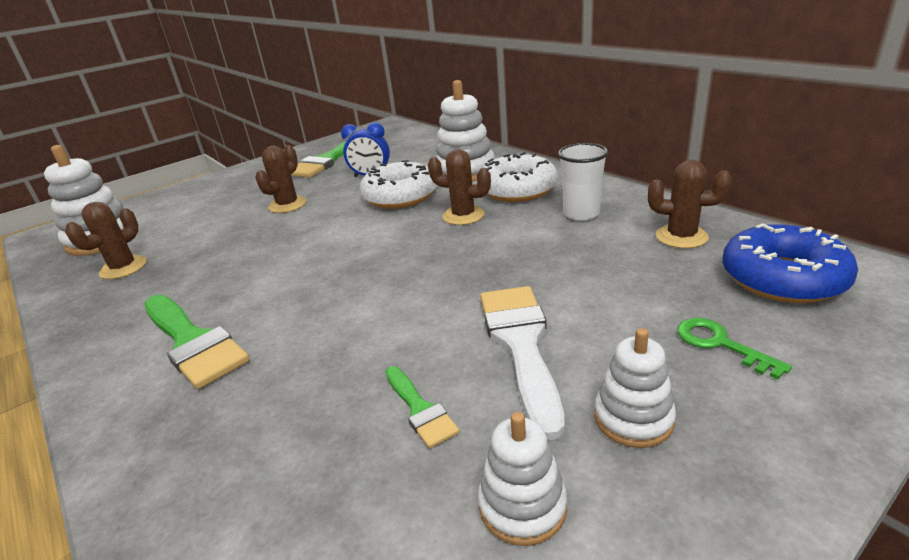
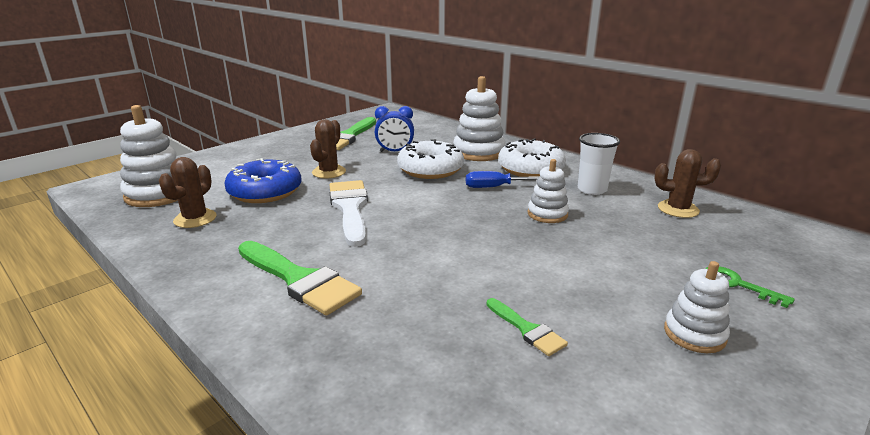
camera: 10 degrees left, 5 degrees down
brown cactus [428,149,491,225] -> blue screwdriver [466,171,540,188]
white stacking toy [478,412,567,546] -> white stacking toy moved to [527,159,569,223]
white brush [480,286,565,440] -> white brush moved to [330,180,368,247]
blue donut [722,224,858,303] -> blue donut moved to [225,158,302,203]

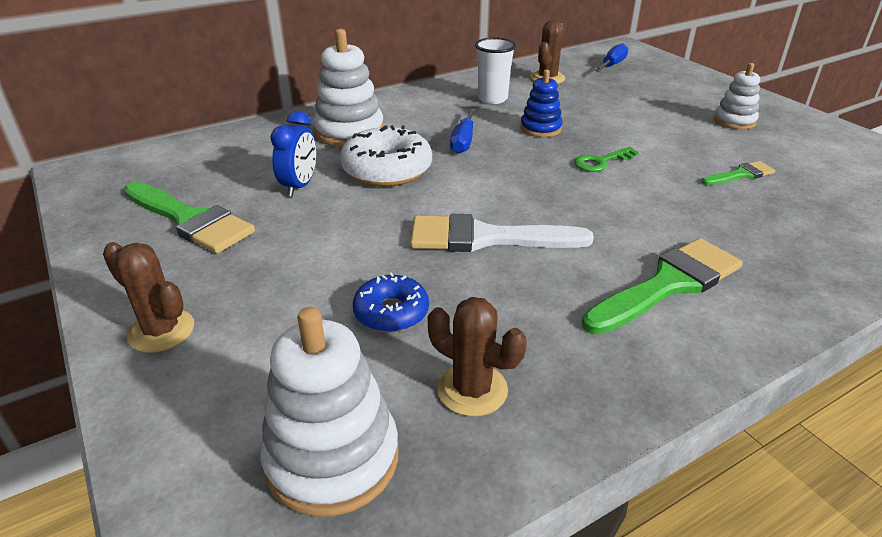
camera: 75 degrees left, 10 degrees up
blue donut [225,158,302,203] -> blue donut [353,272,429,332], size x0.61
brown cactus [310,119,346,178] -> brown cactus moved to [103,242,194,353]
white donut [498,138,566,177] -> none
white stacking toy [527,159,569,223] -> blue stacking toy [520,69,563,137]
green key [705,266,795,308] -> green key moved to [574,147,639,172]
none -> blue screwdriver [594,43,628,72]

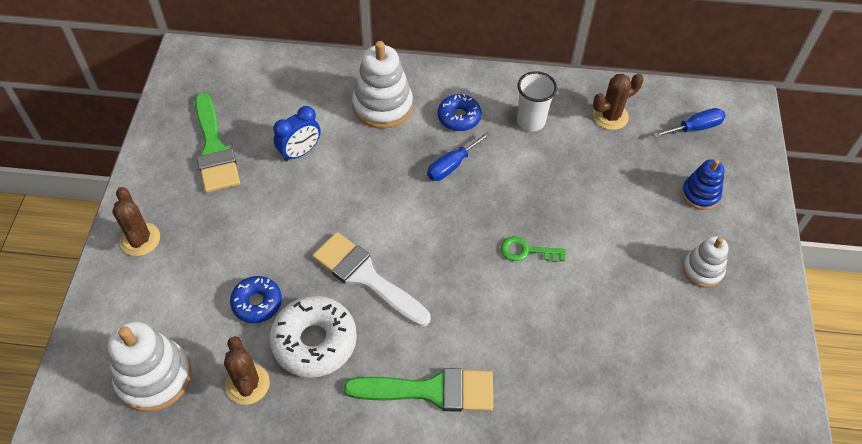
camera: 35 degrees right, 20 degrees up
white donut [340,125,432,187] -> white donut moved to [270,296,357,378]
blue stacking toy [520,69,563,137] -> blue stacking toy moved to [681,159,725,210]
green brush [702,161,775,185] -> none
none -> blue donut [438,94,482,131]

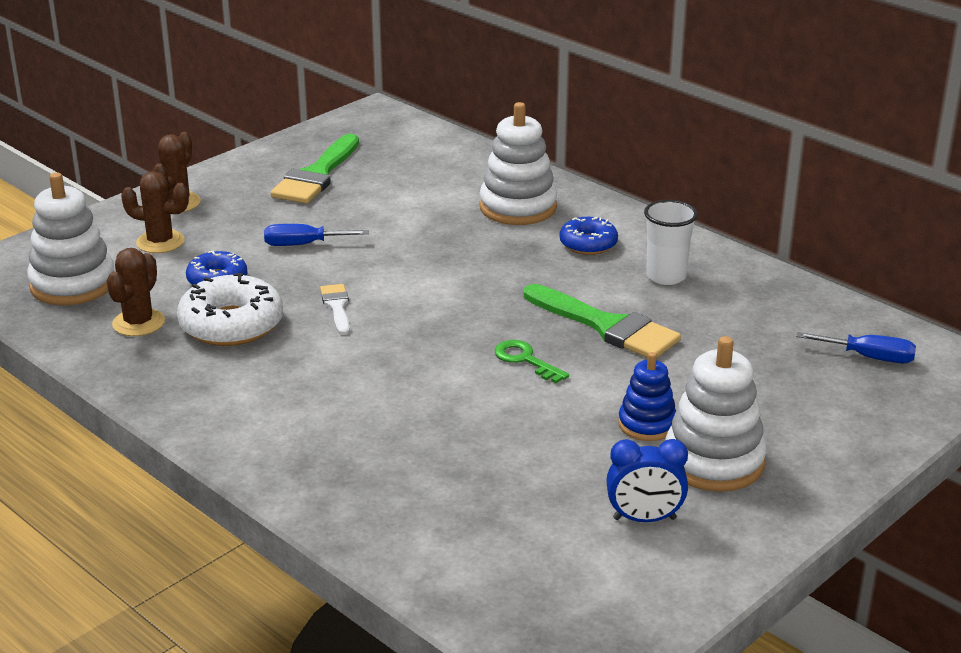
camera: 40 degrees right, 25 degrees down
blue clock [273,106,321,162] -> blue clock moved to [606,439,688,522]
white brush [312,232,430,327] -> white brush [320,284,350,335], size x0.52
green brush [344,368,493,412] -> green brush moved to [524,284,681,358]
blue screwdriver [427,132,491,181] -> blue screwdriver moved to [264,224,369,246]
brown cactus [593,73,644,130] -> brown cactus moved to [121,171,189,253]
blue stacking toy [681,159,725,210] -> blue stacking toy moved to [618,352,676,441]
white stacking toy [683,236,729,288] -> white stacking toy [665,336,767,492], size x1.66

